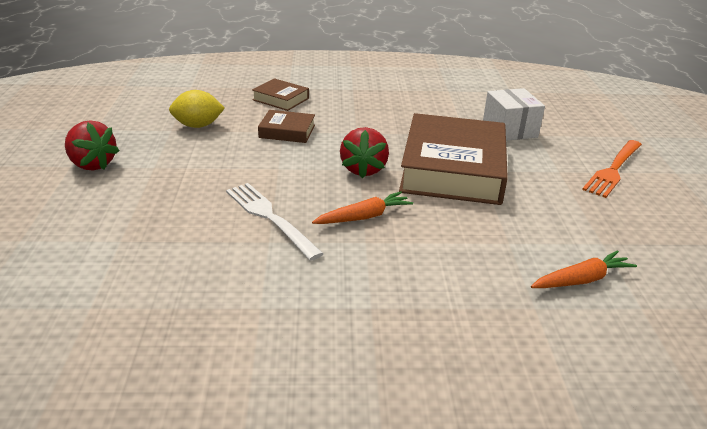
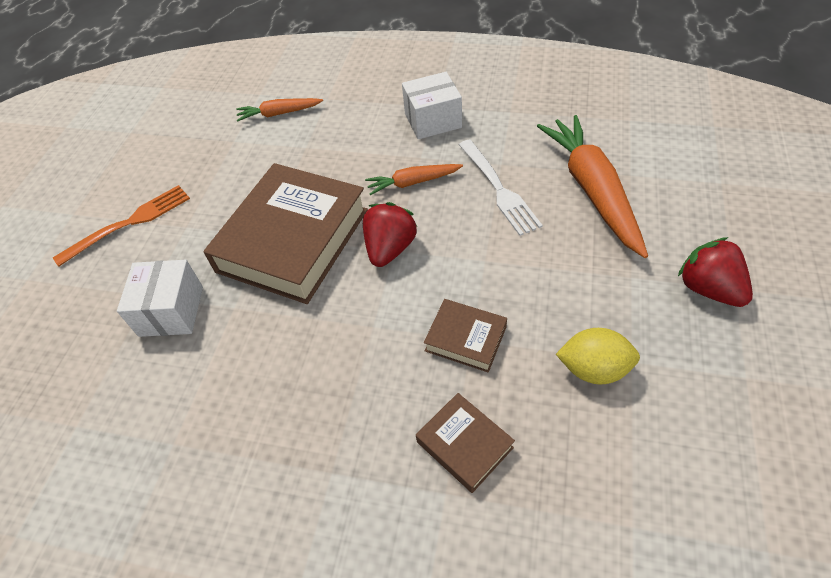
camera: 160 degrees left, 20 degrees up
none -> white box [402,72,462,139]
none -> orange carrot [537,115,648,258]

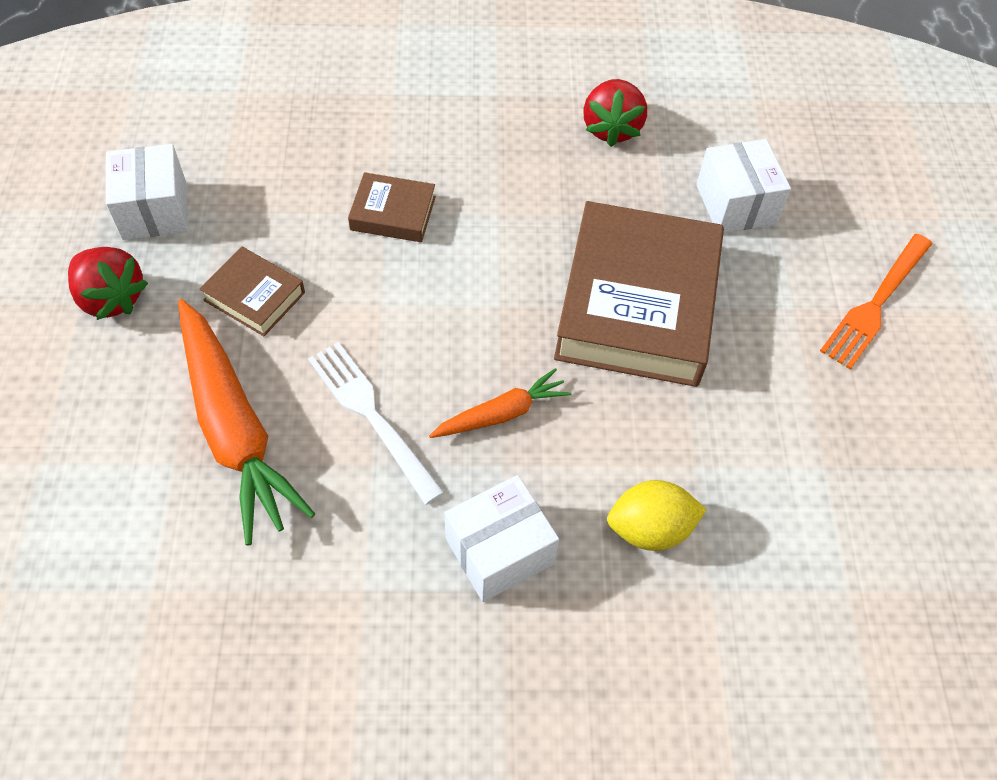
camera: 160 degrees right, 5 degrees up
orange carrot [236,98,323,122] -> none
red strawberry [363,202,417,267] -> red strawberry moved to [583,79,647,147]
brown book [416,393,515,493] -> brown book moved to [199,247,305,336]
yellow lemon [556,328,640,384] -> yellow lemon moved to [607,480,707,551]
none -> white box [106,144,188,240]

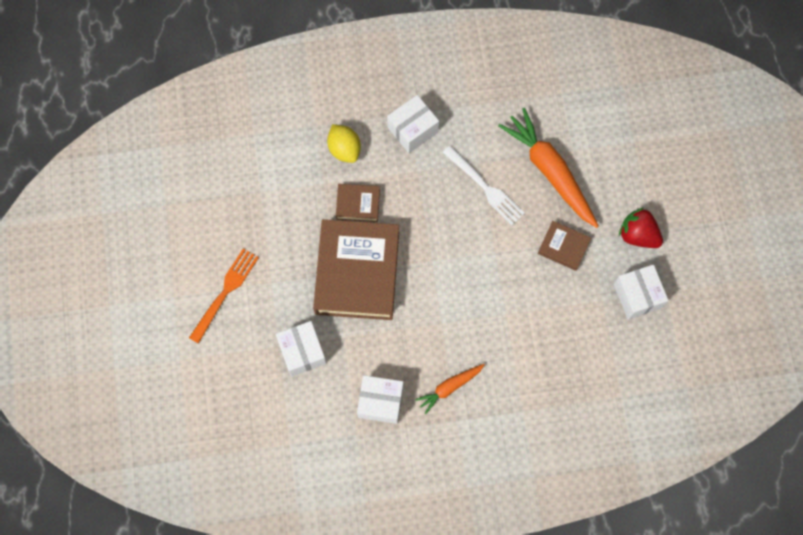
camera: 175 degrees right, 15 degrees up
brown book [348,172,436,242] -> brown book moved to [336,184,380,222]
orange carrot [429,368,571,438] -> orange carrot moved to [415,364,485,414]
red strawberry [583,79,647,147] -> white box [357,375,403,424]
yellow lemon [607,480,707,551] -> yellow lemon turned 75 degrees clockwise [327,124,361,163]

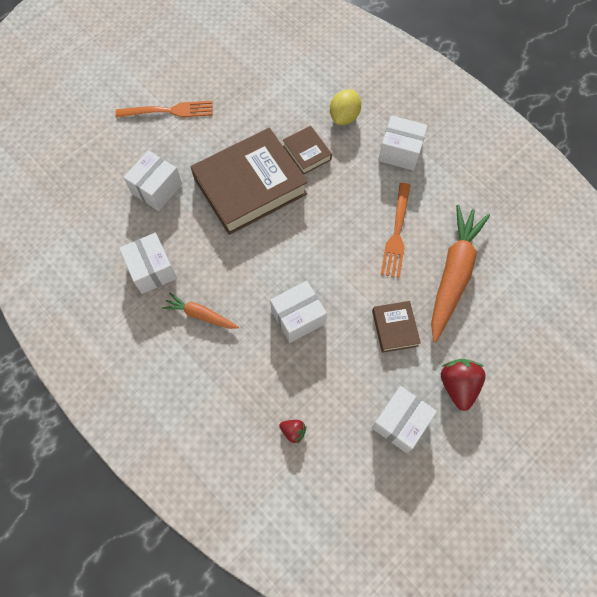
camera: 55 degrees right, 5 degrees down
white fork [443,145,525,225] -> orange fork [381,183,410,278]
none -> white box [270,281,327,343]
none -> red strawberry [279,420,306,443]

